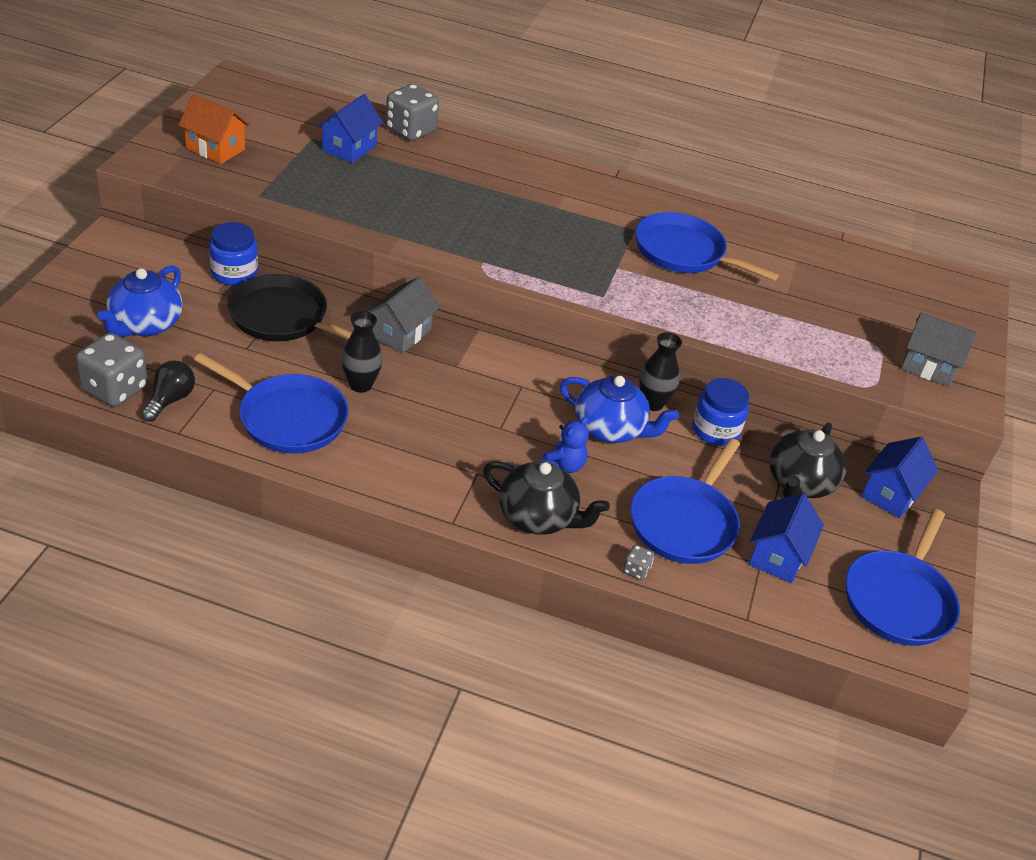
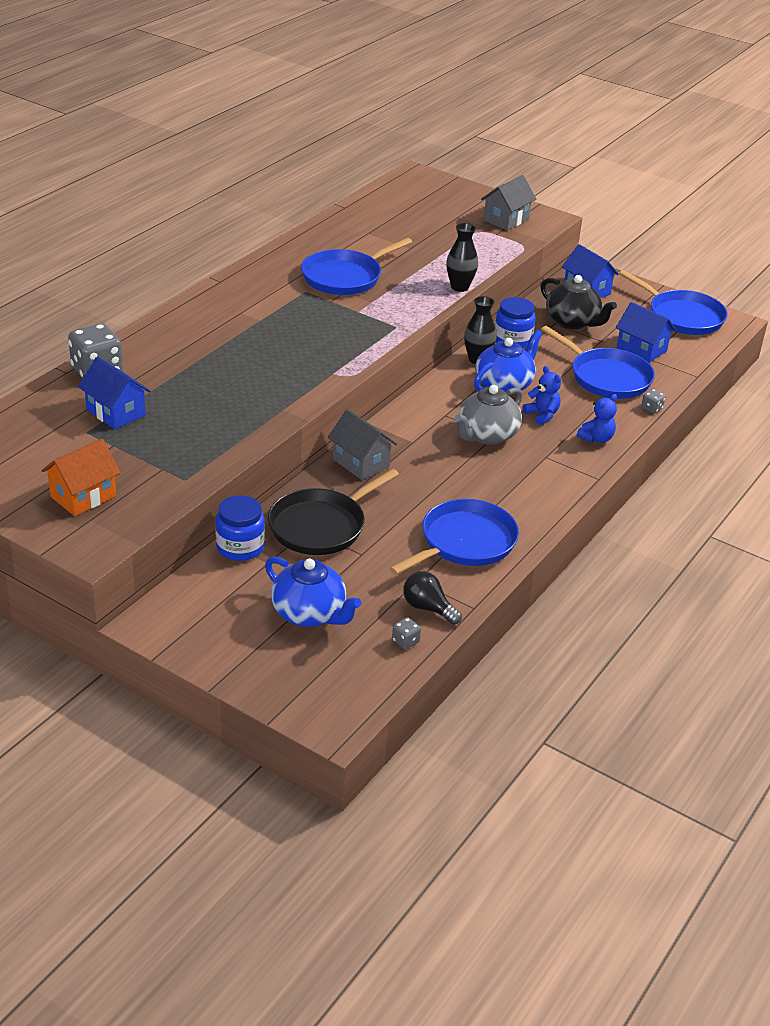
camera: 70 degrees left, 5 degrees down
grey dice [76,333,148,407] -> grey dice [392,617,421,650], size x0.44
black vase [341,311,383,393] -> black vase moved to [446,223,478,292]
black teapot [483,461,610,535] -> blue teddy bear [577,394,617,443]
none -> grey teapot [455,385,523,445]

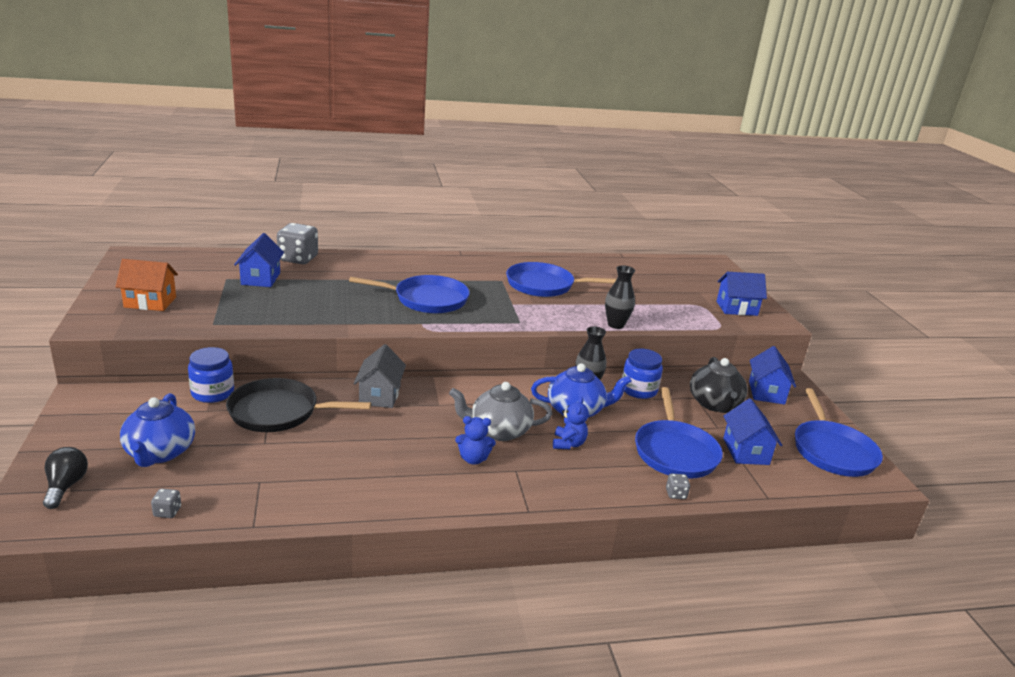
camera: 45 degrees right, 10 degrees down
blue pan [389,499,519,575] -> blue pan moved to [349,275,470,313]
black light bulb [403,571,462,625] -> black light bulb moved to [43,447,88,509]
grey house [481,175,536,230] -> blue house [716,272,767,316]
blue teddy bear [577,394,617,443] -> blue teddy bear moved to [455,416,496,465]

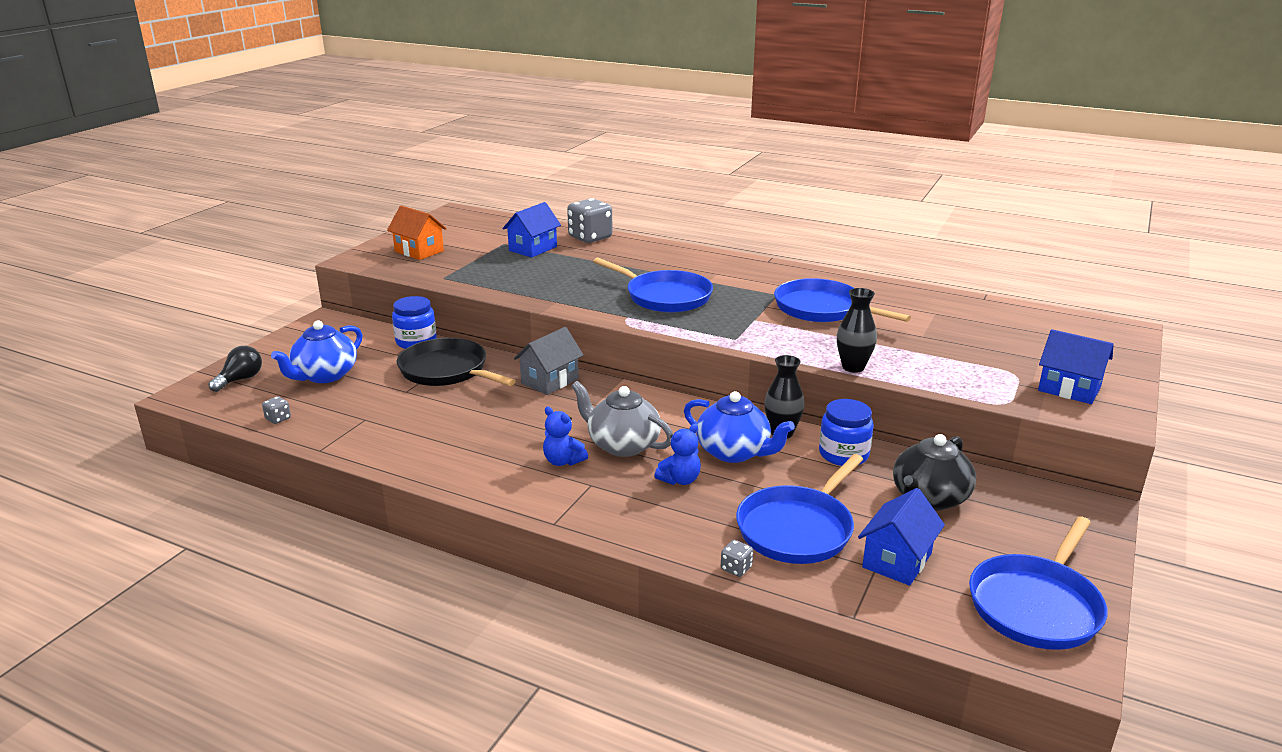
camera: 40 degrees right, 0 degrees up
blue house [749,346,796,405] -> none

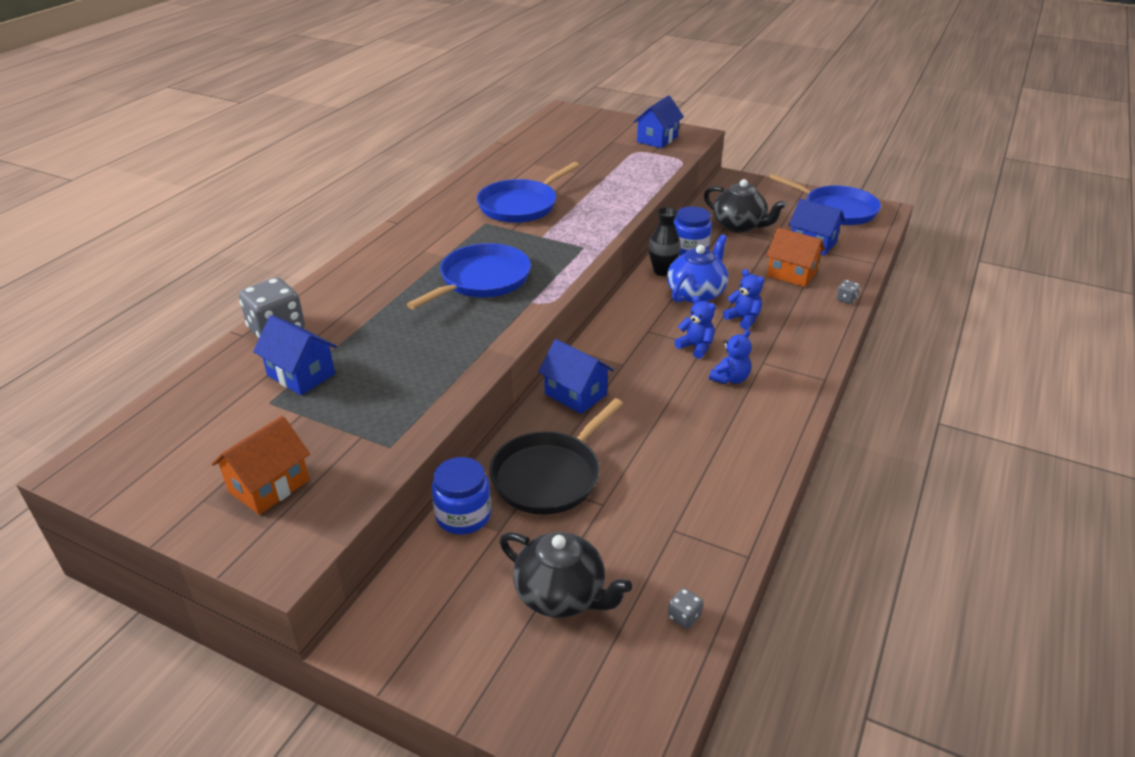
camera: 90 degrees left, 10 degrees up
black light bulb [208,346,262,392] -> none
blue teapot [271,320,362,383] -> black teapot [500,532,632,618]
grey house [514,327,584,395] -> blue house [538,339,614,414]
grey teapot [571,381,673,457] -> blue teddy bear [674,296,716,359]
blue pan [736,454,863,564] -> orange house [766,228,825,287]
black vase [837,288,877,373] -> none

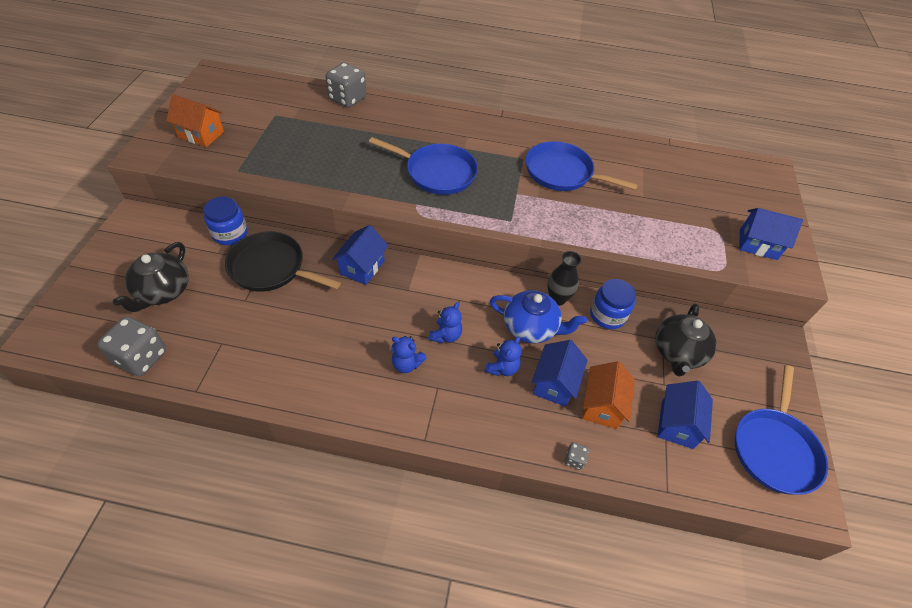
camera: 70 degrees right, 15 degrees up
blue house [253,315,337,395] -> blue house moved to [532,340,587,407]
grey dice [668,588,703,629] -> grey dice [97,316,166,376], size x2.28

